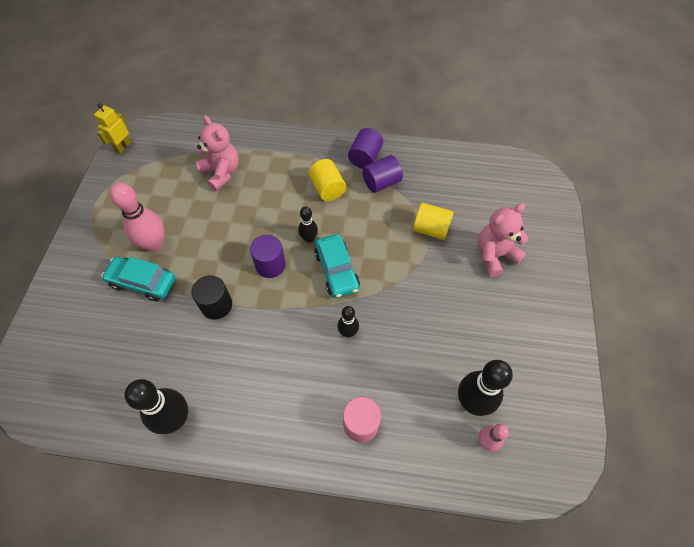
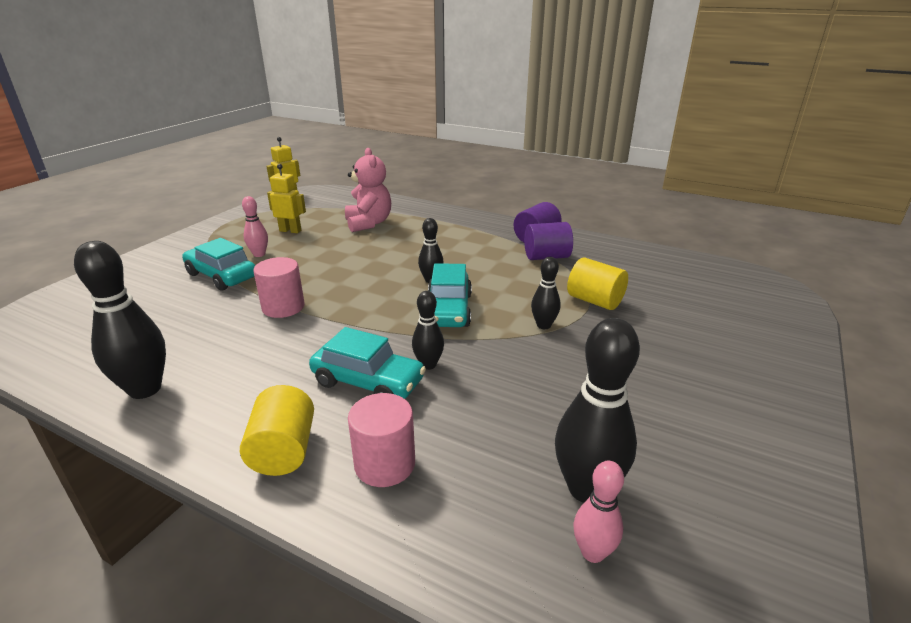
camera: 20 degrees right, 30 degrees down
pink bowling pin [110,183,164,252] -> pink bowling pin [242,196,268,257], size x0.56
black cylinder [191,275,232,319] -> pink cylinder [253,257,304,318]
purple cylinder [250,235,286,278] -> none
yellow cylinder [309,159,346,201] -> yellow cylinder moved to [240,385,314,476]
pink teddy bear [478,203,528,277] -> none
none -> yellow robot [267,164,306,233]
none -> turquoise car [309,327,426,399]
none -> black bowling pin [531,257,561,329]

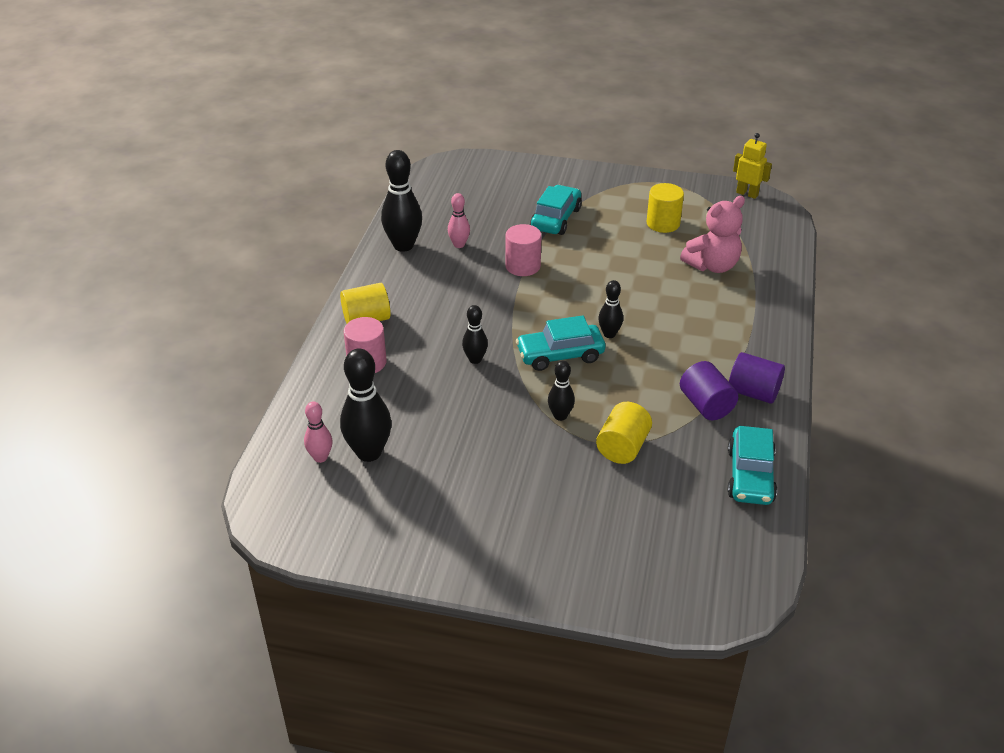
camera: 75 degrees right, 10 degrees up
pink bowling pin [242,196,268,257] -> pink bowling pin moved to [448,193,470,248]
yellow robot [267,164,306,233] -> yellow cylinder [647,183,684,233]
turquoise car [309,327,426,399] -> turquoise car moved to [727,426,777,505]

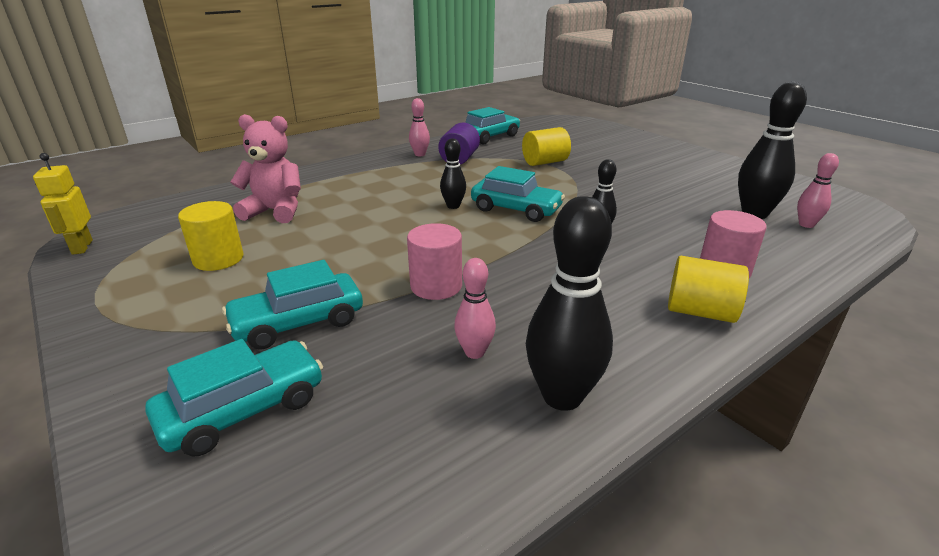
camera: 140 degrees left, 10 degrees down
black bowling pin [548,361,575,421] -> none
purple cylinder [729,352,785,404] -> pink bowling pin [409,98,430,156]
none -> turquoise car [145,339,323,456]

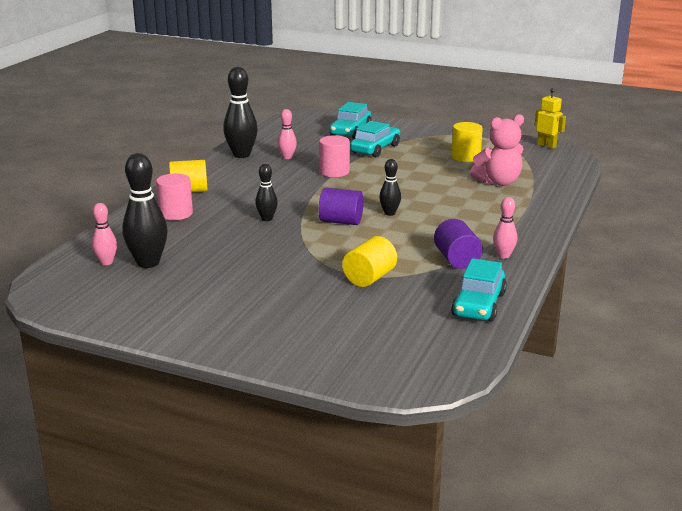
camera: 150 degrees right, 5 degrees down
turquoise car [471,166,565,222] -> purple cylinder [319,188,363,225]

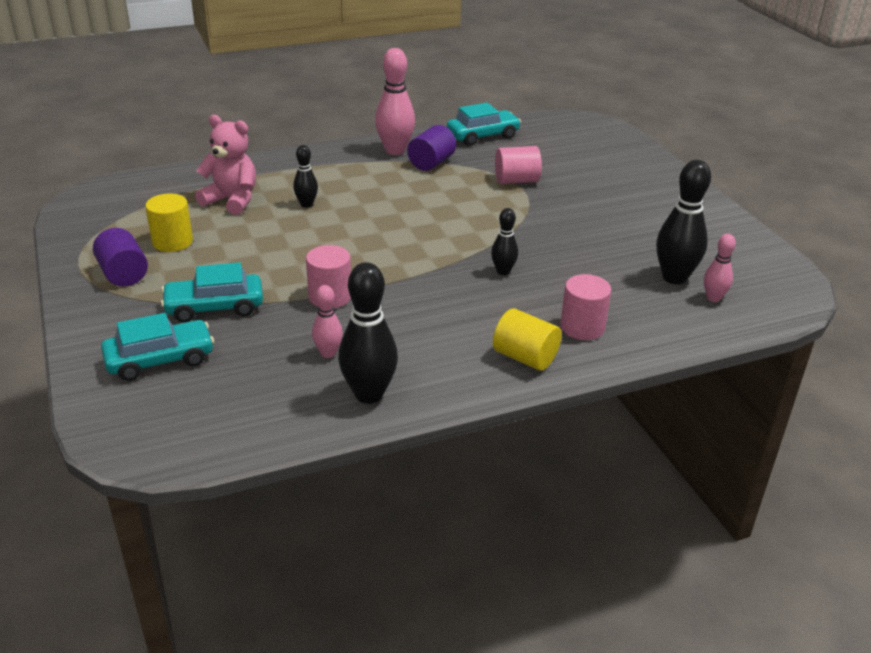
camera: 135 degrees left, 10 degrees up
purple cylinder [319,188,363,225] -> purple cylinder moved to [93,228,148,287]
yellow cylinder [342,236,397,287] -> pink cylinder [495,146,542,184]
black bowling pin [379,159,401,216] -> black bowling pin moved to [293,145,318,208]
pink bowling pin [493,197,517,259] -> pink bowling pin [375,48,415,155], size x1.80
yellow robot [535,88,566,149] -> none

